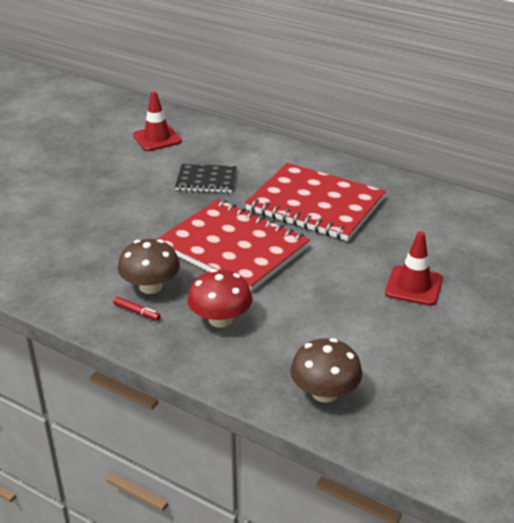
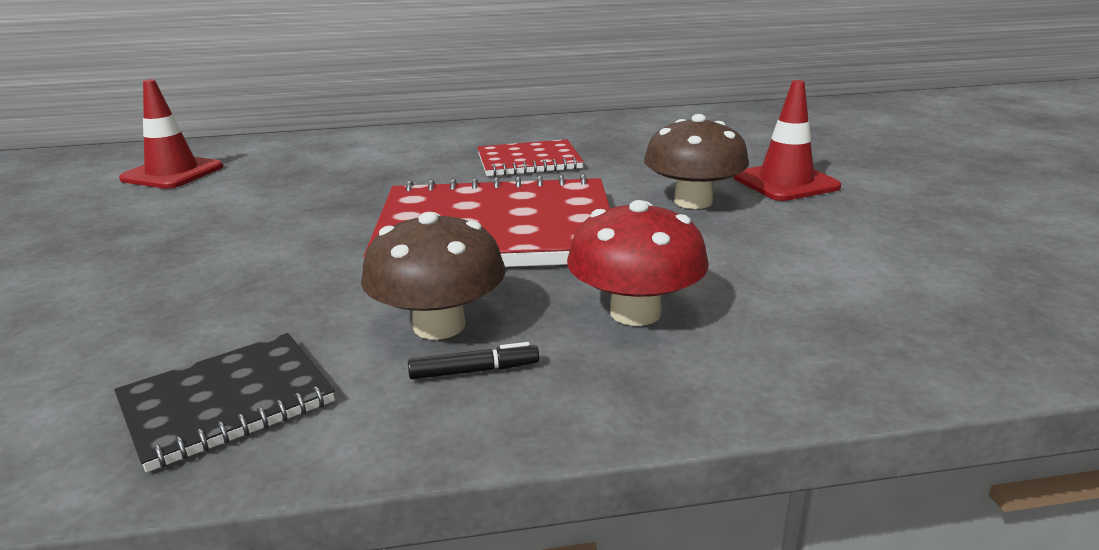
camera: 40 degrees left, 10 degrees down
red marker [113,297,161,321] -> black marker [408,342,539,379]
black notebook [175,164,237,193] -> black notebook moved to [114,333,335,472]
red notebook [245,163,386,241] -> red notebook [477,139,584,177], size x0.52
brown mushroom [290,338,362,403] -> brown mushroom moved to [644,114,749,209]

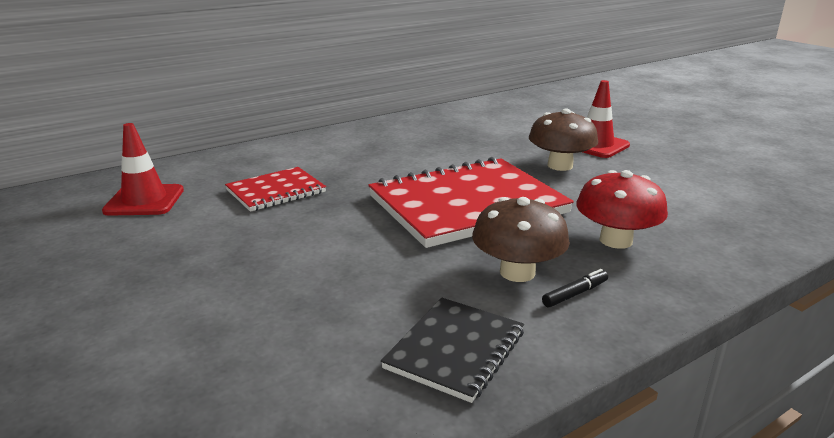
camera: 25 degrees left, 0 degrees up
red notebook [477,139,584,177] -> red notebook moved to [225,167,326,212]

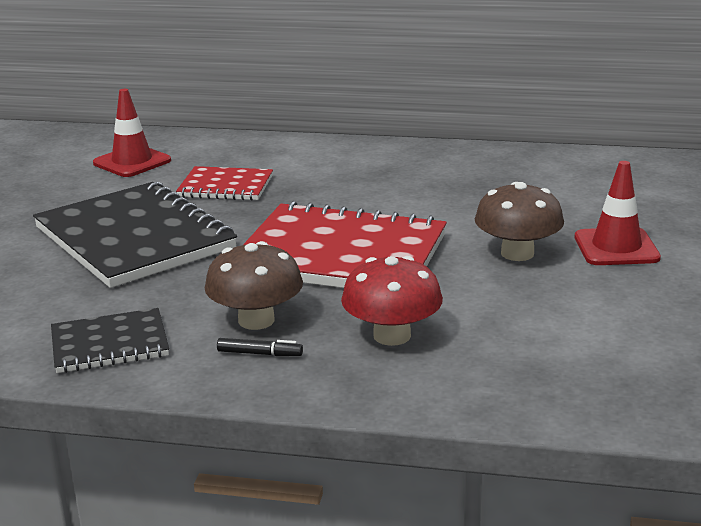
camera: 45 degrees right, 0 degrees up
none -> black notebook [33,182,237,288]

